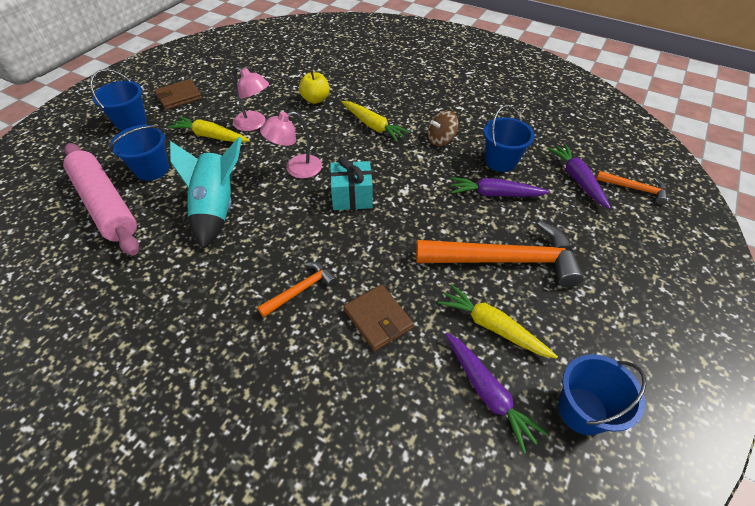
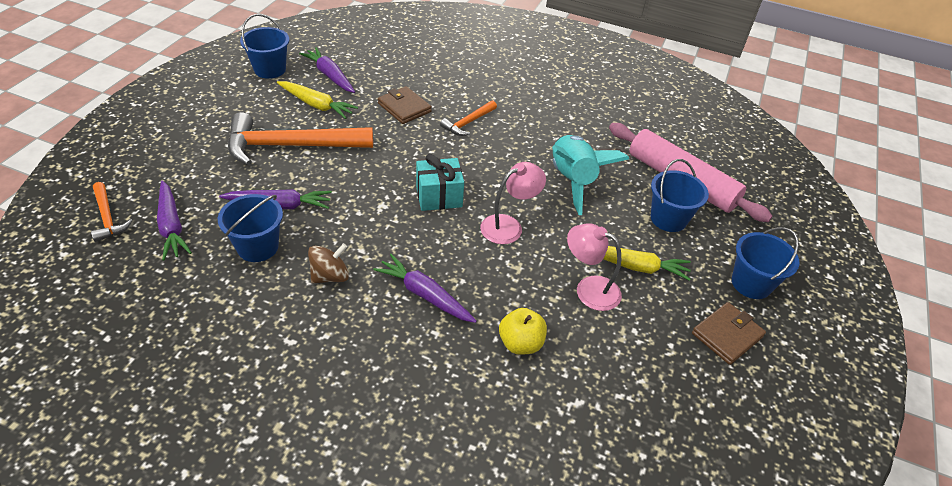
camera: 170 degrees right, 5 degrees down
yellow carrot [342,101,410,142] -> purple carrot [373,254,477,323]
orange hammer [596,171,667,205] -> orange hammer turned 135 degrees counterclockwise [91,182,133,242]

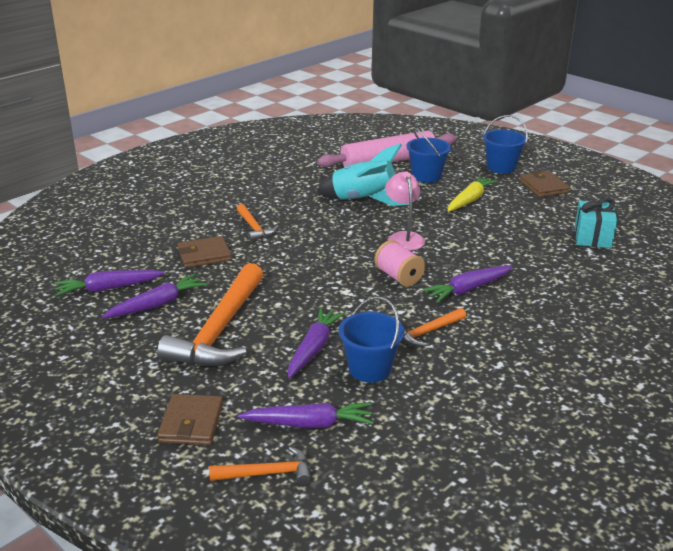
camera: 65 degrees left, 15 degrees down
blue bucket [240,14,289,79] -> none
yellow carrot [277,81,358,119] -> purple carrot [102,274,207,318]
brown spinning top [308,244,349,283] -> orange hammer [403,308,466,347]
turquoise gift [416,154,464,211] -> turquoise gift moved to [574,197,617,248]
yellow apple [499,308,547,355] -> none
pink lamp [567,224,622,311] -> none
none -> brown wallet [157,394,223,445]
none -> pink spool [374,240,425,287]

